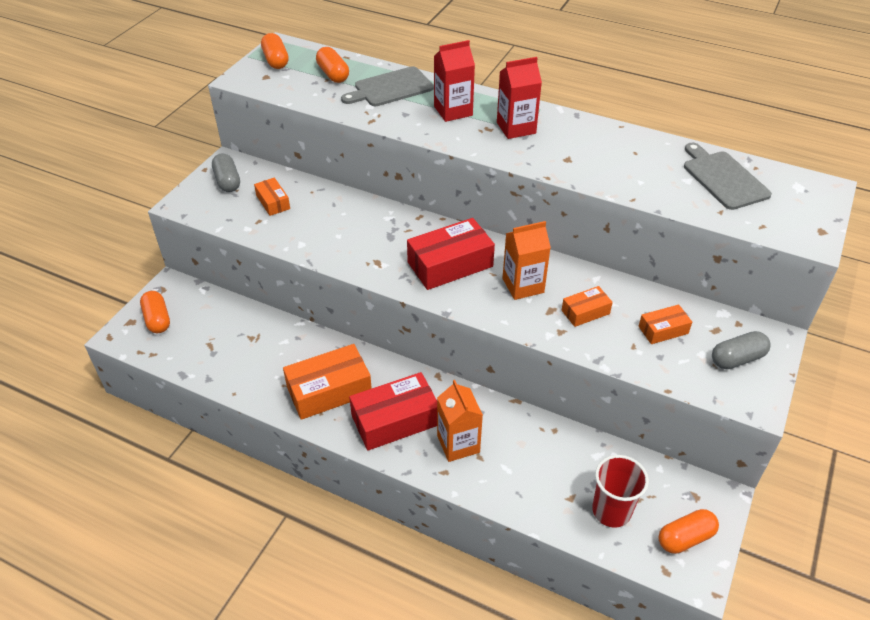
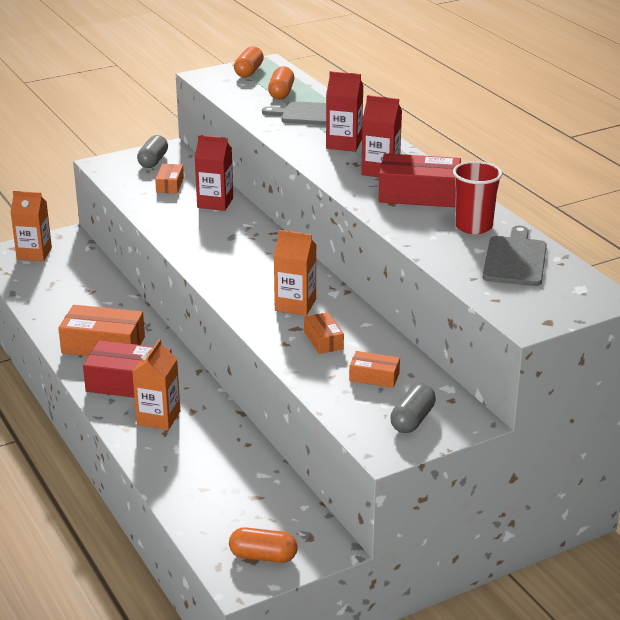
camera: 35 degrees right, 15 degrees down
orange capsule [140,291,170,333] -> orange carton [10,191,52,261]
red box [407,218,495,290] -> red box moved to [379,153,461,207]
orange box [562,286,613,327] -> orange box turned 60 degrees clockwise [304,312,344,354]
red cup [592,455,649,528] -> red cup moved to [453,161,502,234]
grey capsule [712,331,771,369] -> grey capsule turned 75 degrees counterclockwise [390,383,436,433]
none -> red carton [195,135,233,211]

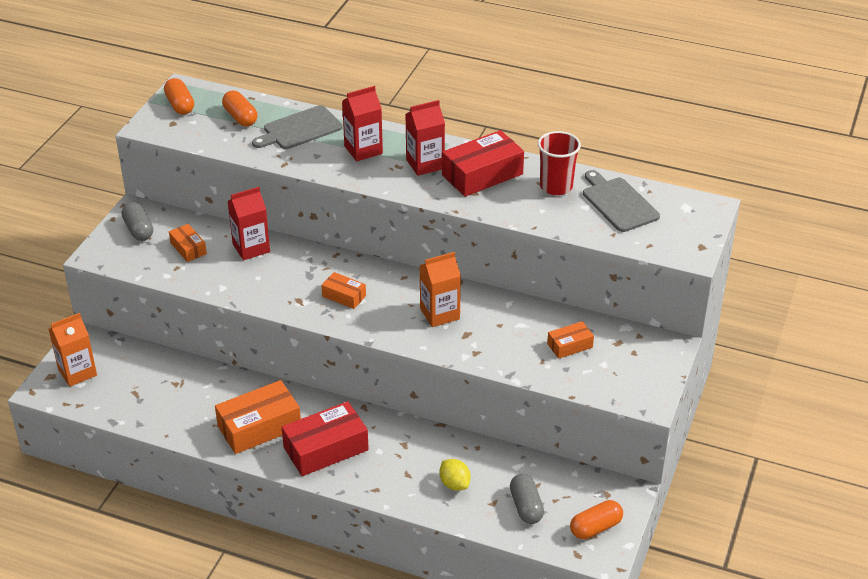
camera: 40 degrees left, 10 degrees up
orange carton [132,339,180,430] -> none
orange box [304,312,344,354] -> orange box moved to [322,272,366,309]
grey capsule [390,383,436,433] -> grey capsule moved to [510,474,544,524]
none -> yellow lemon [439,459,471,491]

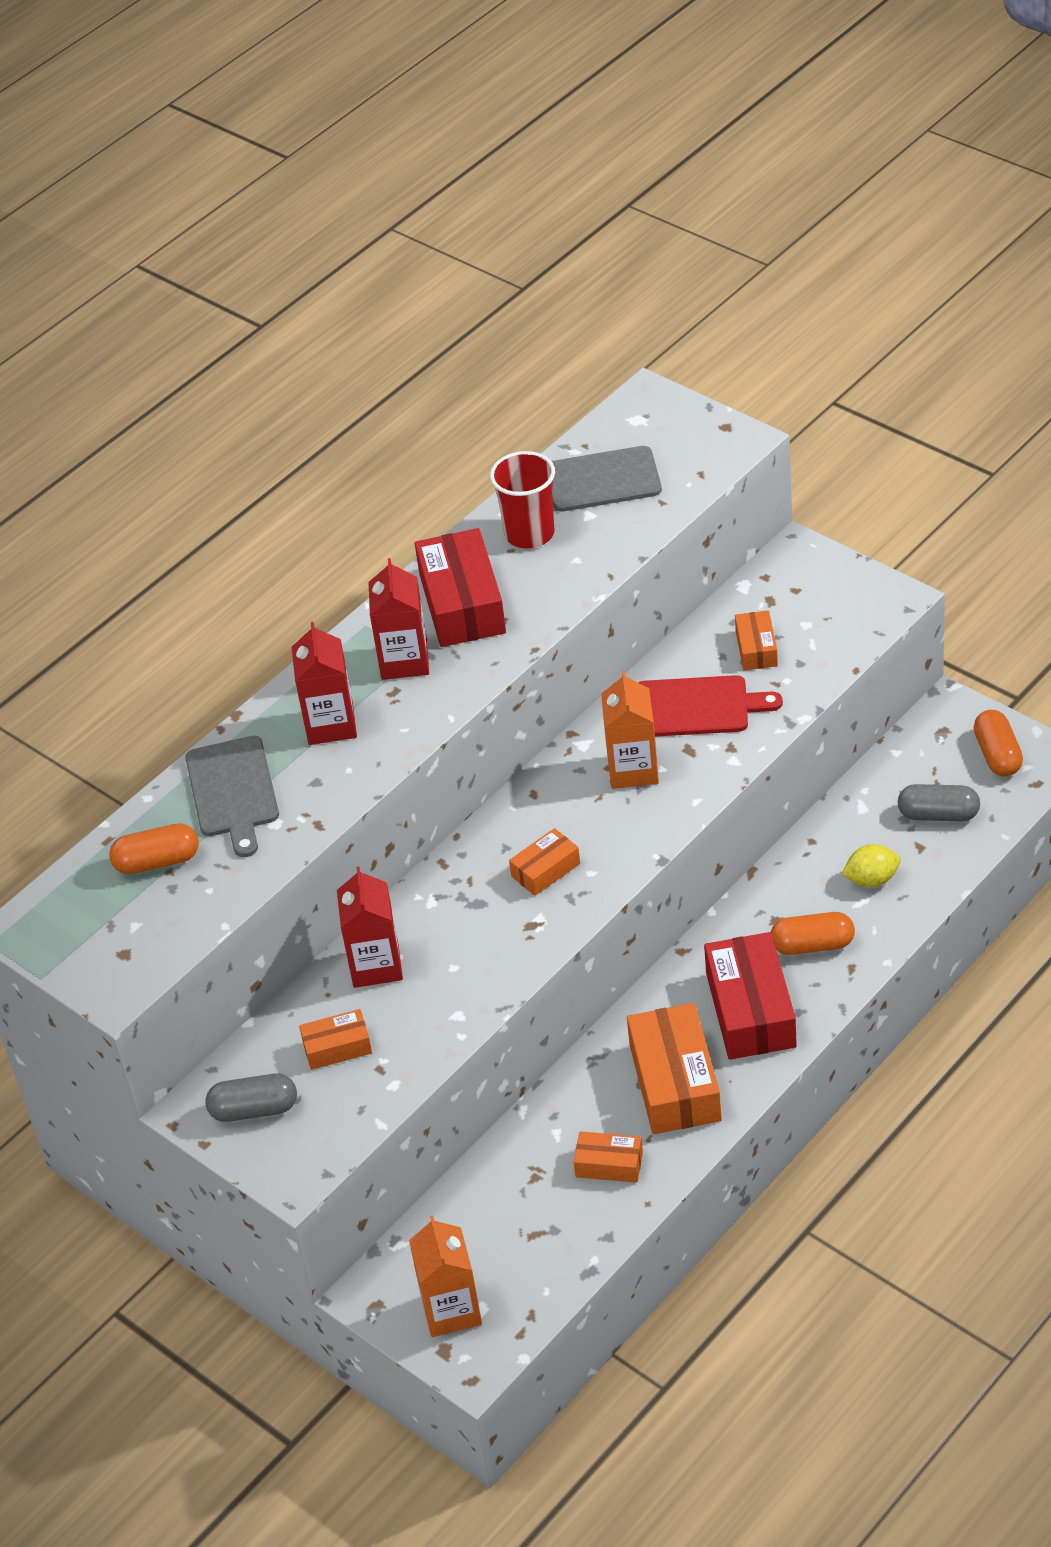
camera: 65 degrees left, 5 degrees up
orange capsule [164,78,194,115] -> orange capsule moved to [771,912,855,955]
none -> orange box [574,1131,643,1183]
none -> red cutting board [638,675,783,737]

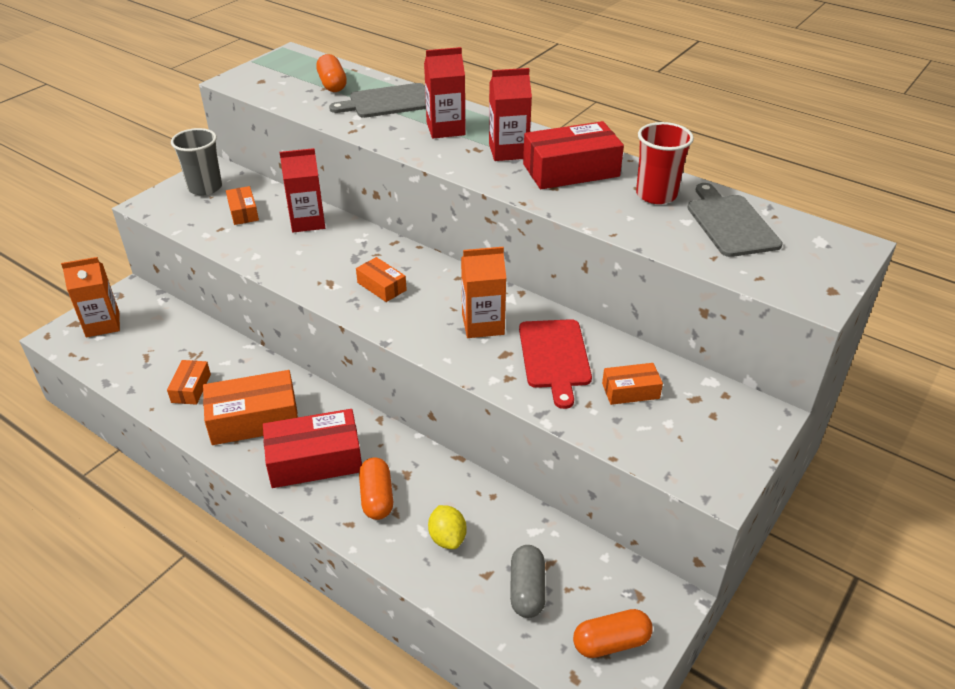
camera: 80 degrees right, 5 degrees down
grey capsule [206,1074,297,1122] -> grey cup [171,128,222,195]

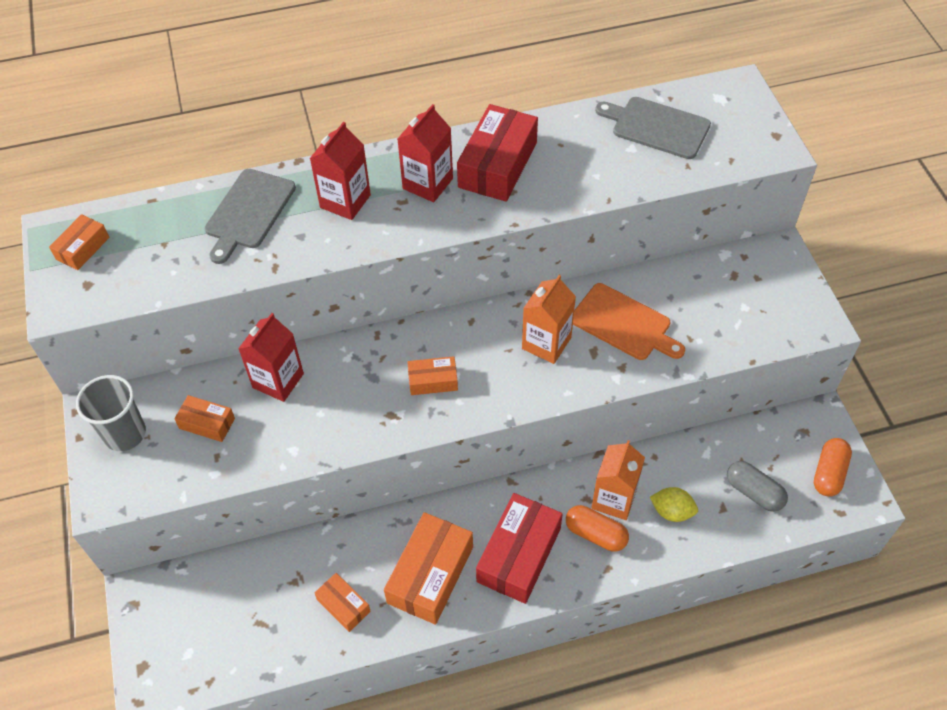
camera: 50 degrees left, 15 degrees up
orange carton [61,257,120,337] -> orange carton moved to [591,440,645,520]
orange capsule [316,54,347,92] -> none
red cutting board [519,319,592,409] -> orange cutting board [573,283,685,360]
orange box [602,363,663,405] -> orange box moved to [49,214,109,270]
red cup [636,122,694,204] -> none

